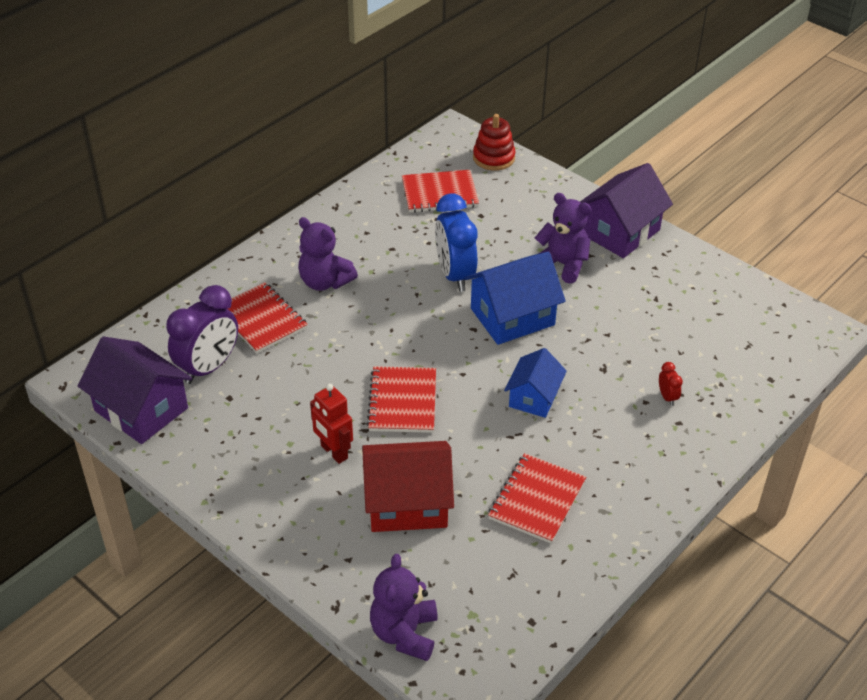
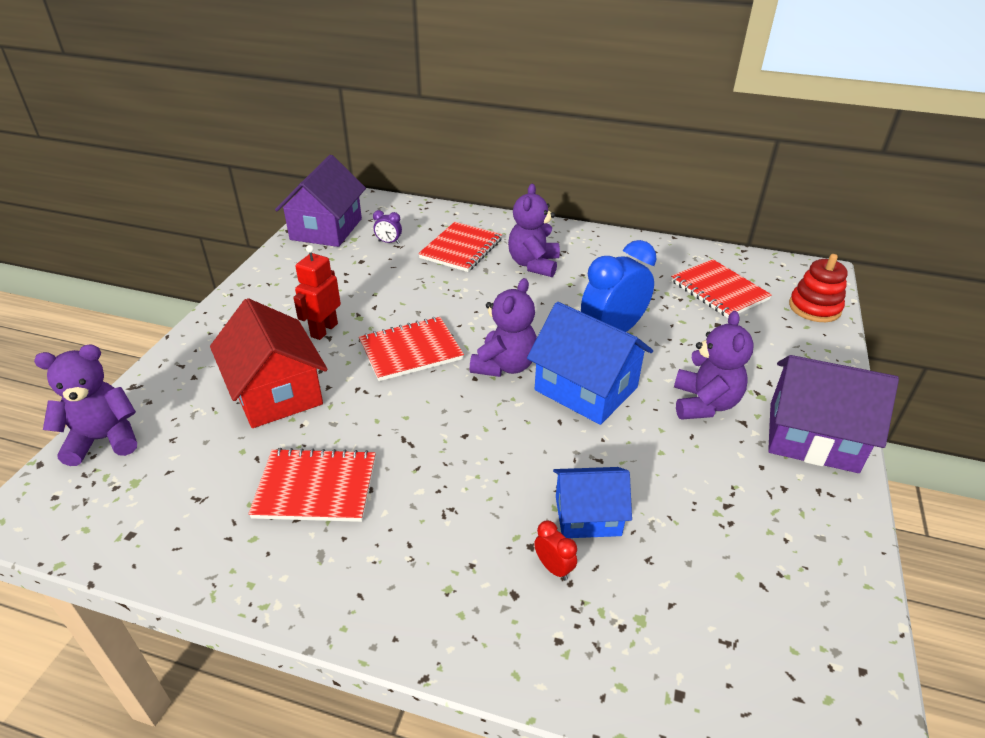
camera: 65 degrees right, 5 degrees down
purple clock [166,285,238,384] -> purple clock [373,210,402,244], size x0.42
blue house [504,348,567,418] -> blue house moved to [553,467,632,538]
red clock [659,362,683,406] -> red clock turned 90 degrees counterclockwise [534,521,577,581]
none -> purple teddy bear [470,278,537,377]

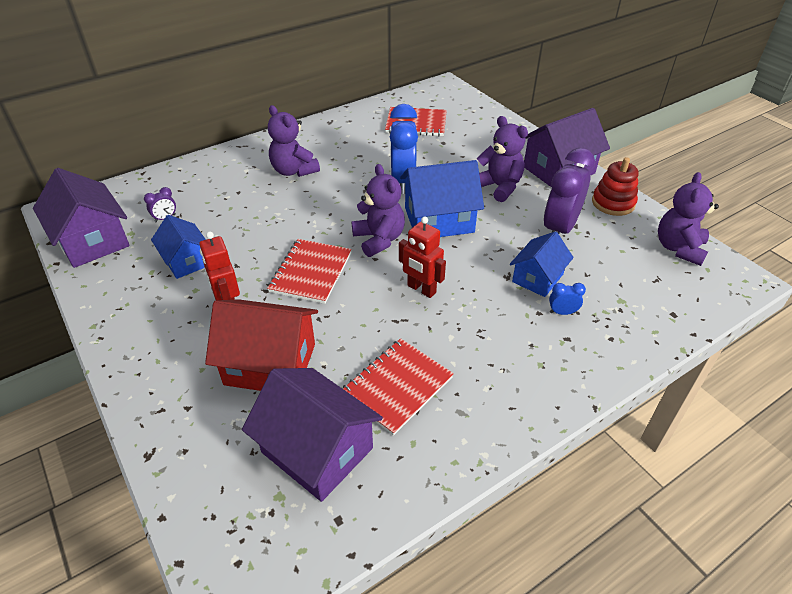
camera: 50 degrees left, 5 degrees up
purple teddy bear [34,344,137,466] -> purple teddy bear moved to [658,172,719,266]
red notebook [418,222,502,272] -> none
red clock [534,521,577,581] -> blue clock [549,283,586,315]
red stacking toy [789,254,848,322] -> red stacking toy moved to [592,157,639,216]
none -> blue house [151,215,206,279]
none -> purple house [242,368,383,502]
none -> red robot [399,217,446,298]
none -> purple clock [543,148,595,234]

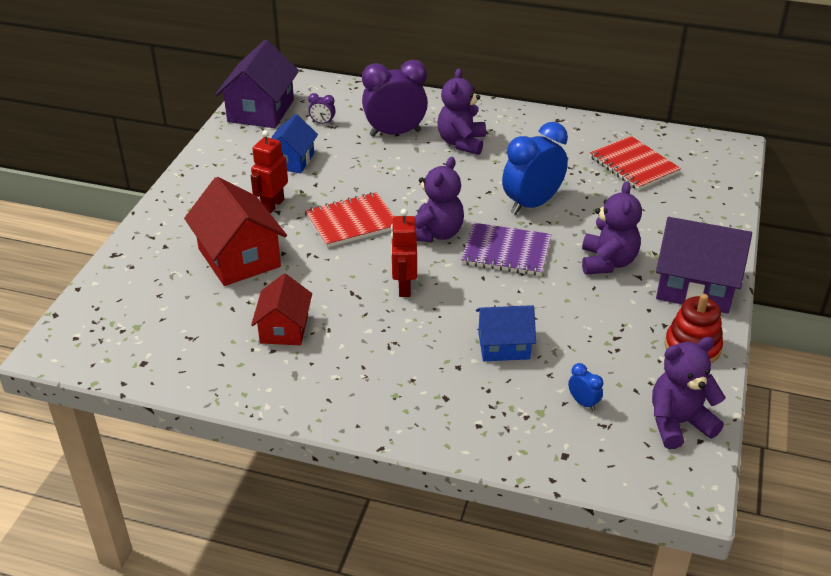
camera: 50 degrees right, 5 degrees down
purple house [242,368,383,502] -> none
red notebook [343,338,454,436] -> red house [251,274,312,345]
blue house [400,160,484,237] -> purple notebook [461,223,552,276]
purple clock [543,148,595,234] -> purple clock moved to [362,60,428,137]
blue clock [549,283,586,315] -> blue clock moved to [568,363,603,411]

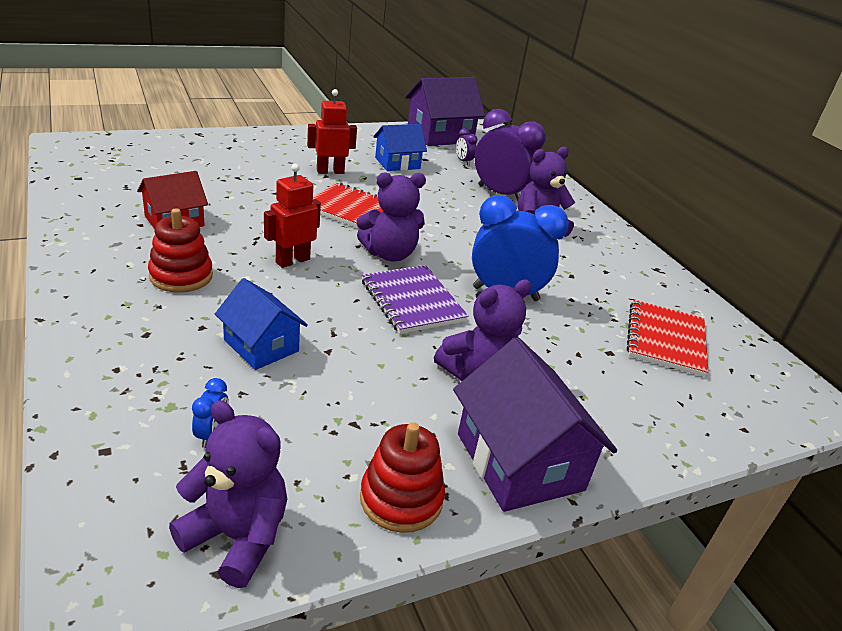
camera: 45 degrees right, 5 degrees down
red house [184,177,287,286] -> none
none -> red stacking toy [148,208,213,293]

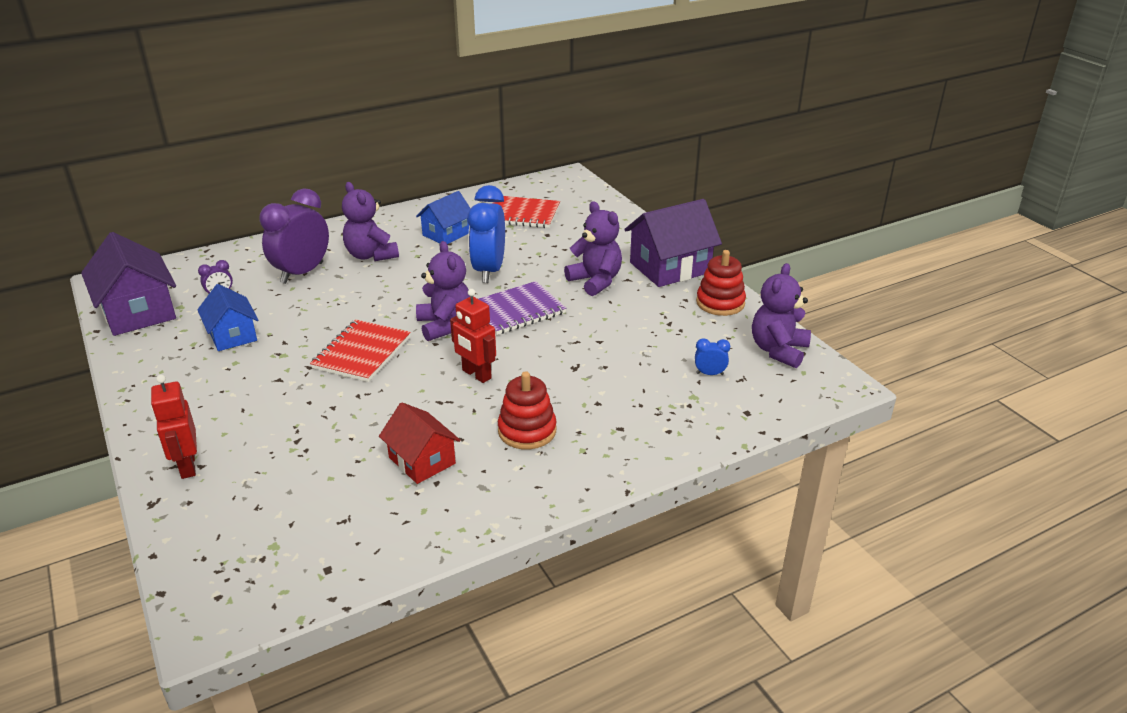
camera: 90 degrees left, 0 degrees up
blue house [215,278,308,370] -> blue house moved to [416,191,471,244]
red robot [307,89,357,174] -> red robot moved to [151,375,197,479]

